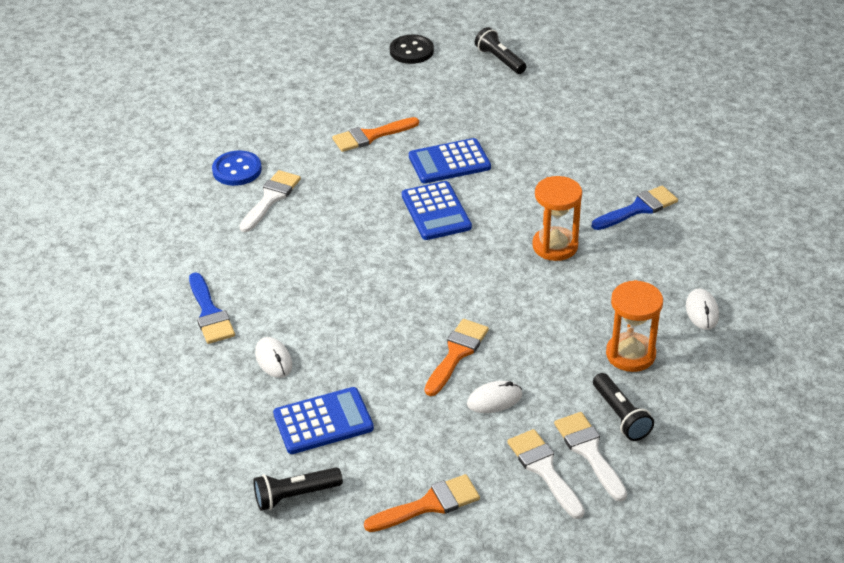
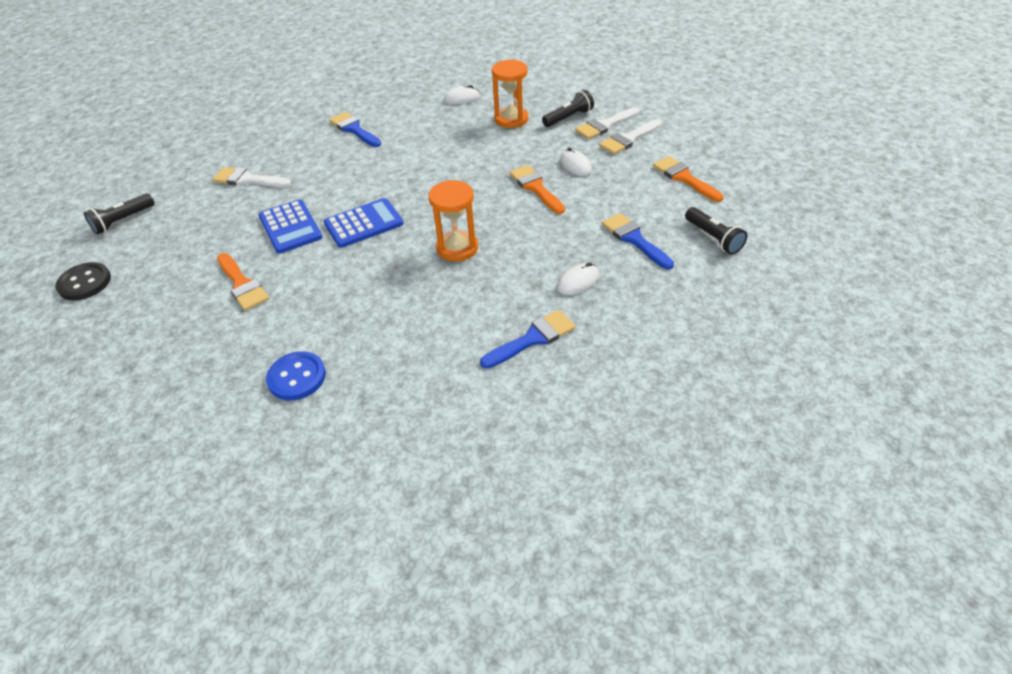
camera: 100 degrees left, 5 degrees up
white brush [240,170,301,232] -> white brush moved to [213,167,291,187]
blue calculator [273,387,374,454] -> blue brush [602,213,674,270]
orange brush [425,319,489,396] -> orange brush turned 45 degrees clockwise [509,165,565,214]
orange hourglass [532,176,582,261] -> orange hourglass moved to [428,180,478,261]

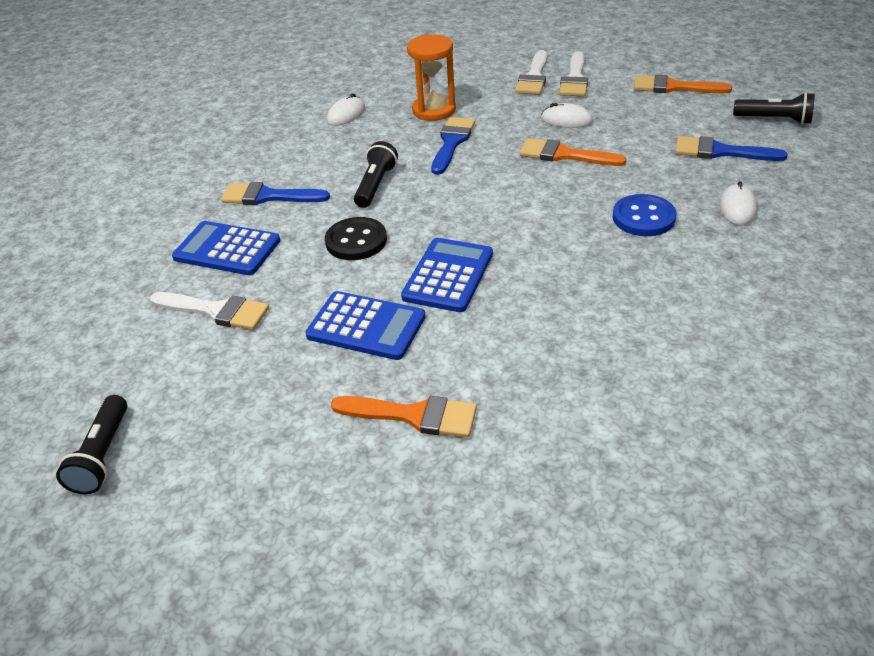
camera: 40 degrees left, 5 degrees down
black button [55,262,111,301] -> black button moved to [325,217,387,260]
white brush [213,167,291,187] -> white brush turned 135 degrees counterclockwise [150,292,269,330]
blue button [266,351,326,400] -> blue button moved to [613,194,676,236]
orange hourglass [428,180,478,261] -> none
blue brush [480,310,576,368] -> blue brush moved to [431,117,475,175]
black flashlight [542,90,594,127] -> black flashlight moved to [354,141,398,208]
none -> blue calculator [172,221,280,275]

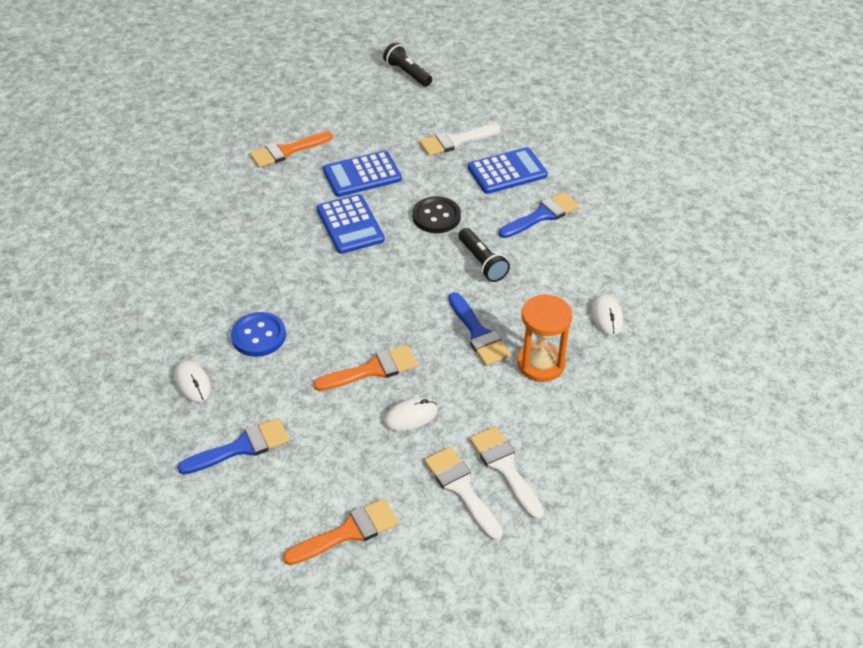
camera: 135 degrees right, 5 degrees up
black flashlight [733,92,815,124] -> none

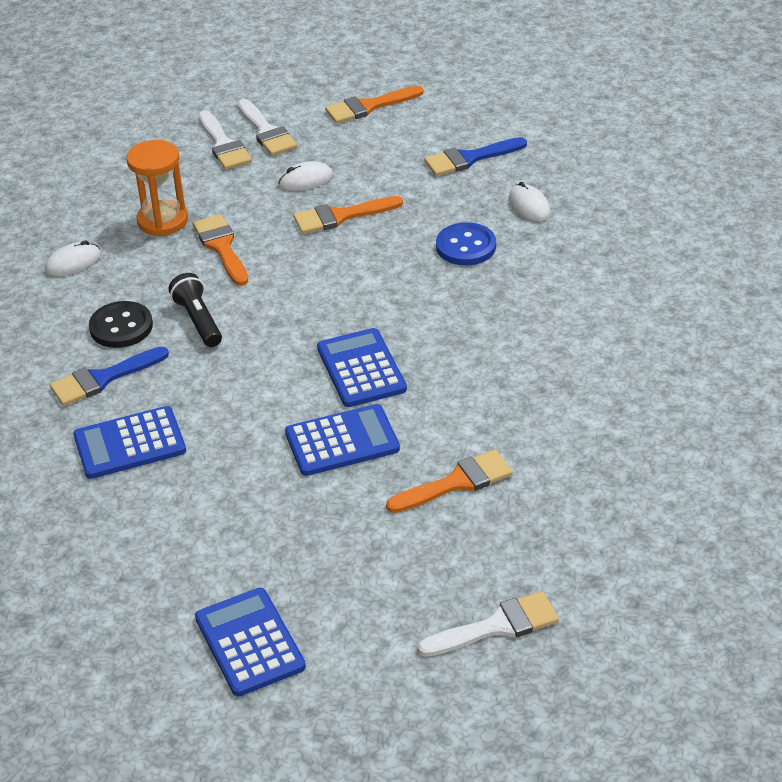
camera: 175 degrees left, 5 degrees down
black flashlight [383,42,432,87] -> blue calculator [195,588,306,696]
black button [412,196,461,233] -> black button moved to [89,301,153,348]
white brush [419,124,501,156] -> white brush moved to [417,591,559,657]
blue brush [448,292,511,366] -> orange brush [193,214,248,286]
white mouse [591,294,623,336] -> white mouse turned 60 degrees clockwise [45,240,101,276]

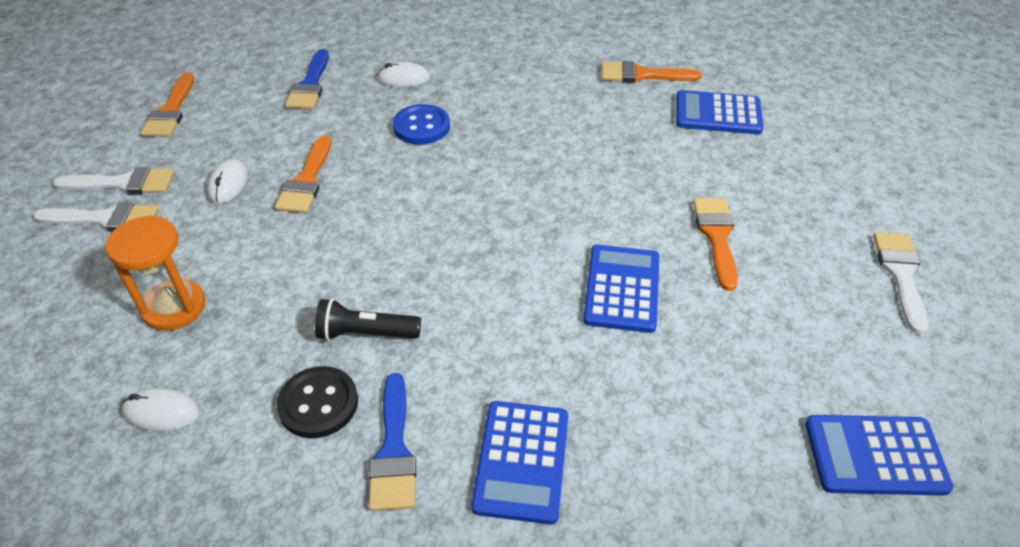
camera: 65 degrees left, 5 degrees up
white mouse [45,240,101,276] -> white mouse turned 75 degrees counterclockwise [122,388,200,432]
orange brush [193,214,248,286] -> orange brush moved to [602,61,702,83]
blue calculator [317,328,407,407] -> blue calculator moved to [676,90,764,134]

